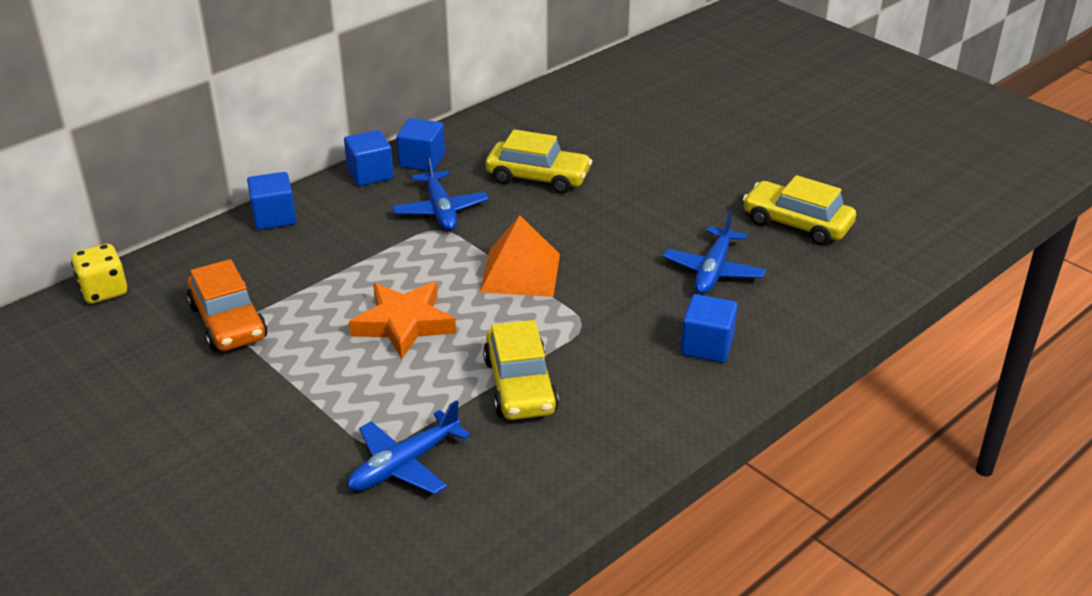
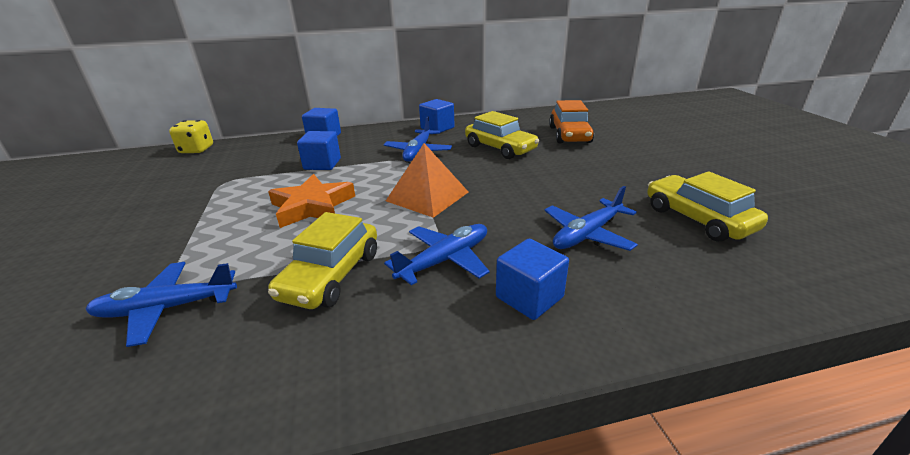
camera: 30 degrees right, 5 degrees down
orange car [187,259,267,352] -> orange car moved to [549,100,594,143]
blue cube [344,130,394,186] -> blue cube moved to [297,131,341,170]
none -> blue plane [384,224,490,285]

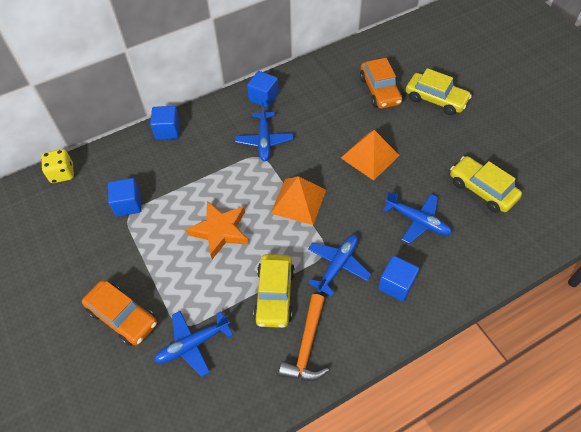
camera: 15 degrees left, 25 degrees up
blue cube [297,131,341,170] -> blue cube moved to [108,178,141,217]
yellow car [465,111,539,159] -> yellow car moved to [406,68,472,115]
blue plane [545,186,638,251] -> blue plane turned 90 degrees counterclockwise [383,192,452,244]
none -> orange car [82,280,157,346]
none -> orange hammer [279,294,329,381]
none -> orange pyramid [341,130,400,181]

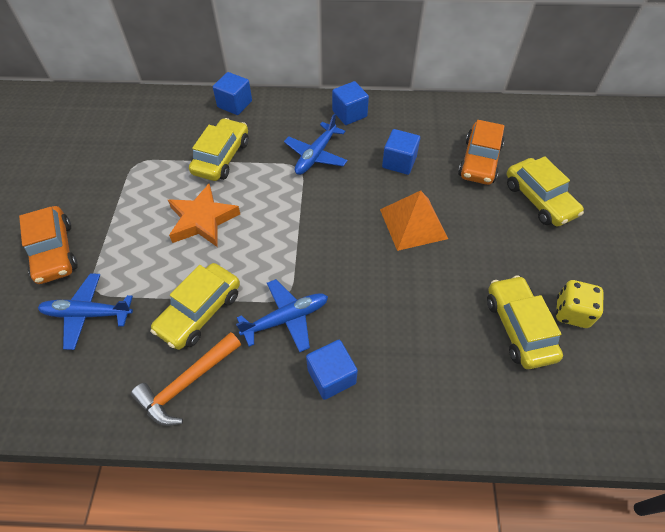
camera: 30 degrees right, 0 degrees up
yellow dice [41,149,74,183] -> yellow dice moved to [556,280,603,328]
blue cube [108,178,141,217] -> blue cube moved to [382,129,420,175]
orange pyramid [271,176,326,225] -> none
blue plane [383,192,452,244] -> none
none -> yellow car [189,118,249,181]

